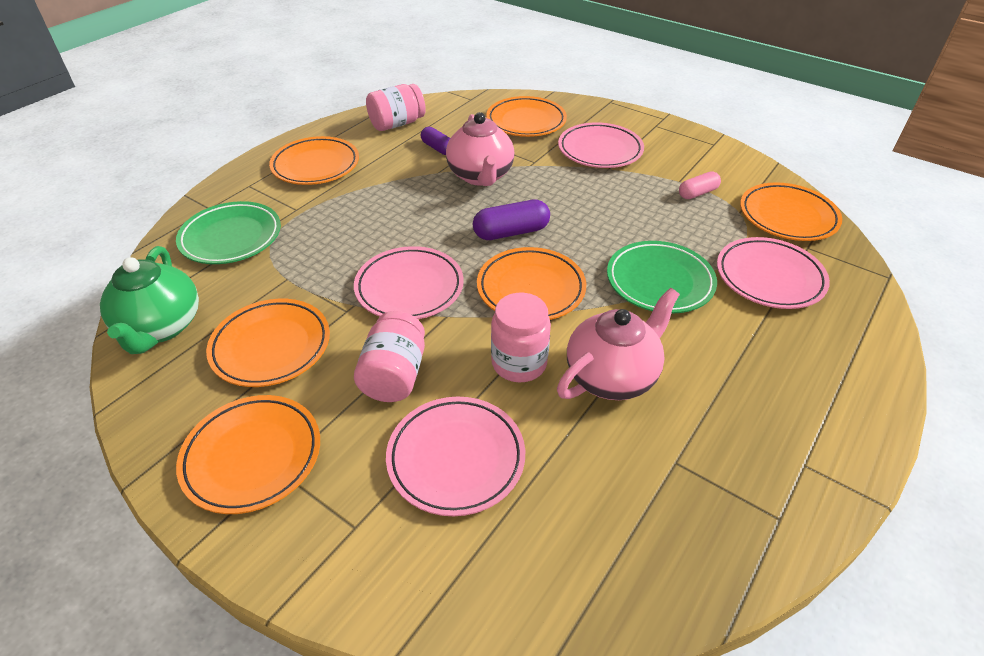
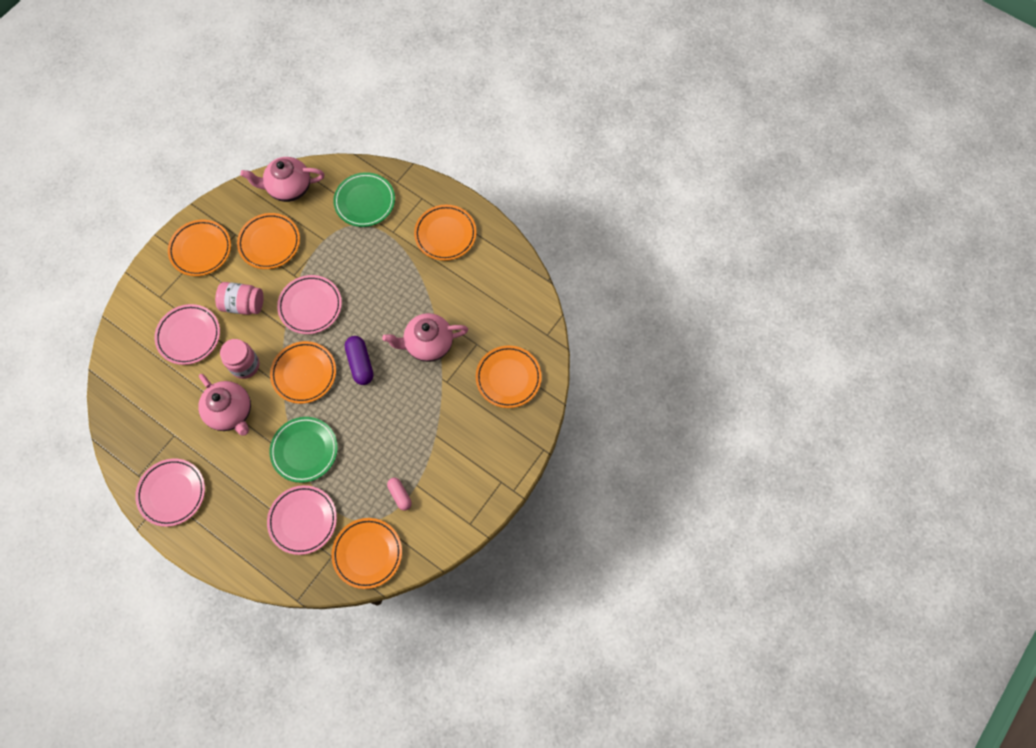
camera: 90 degrees right, 25 degrees up
green teapot [100,246,199,354] -> pink teapot [241,157,324,202]
pink jar [366,84,426,131] -> none
purple capsule [421,127,450,155] -> none
pink plate [558,122,644,168] -> pink plate moved to [135,459,205,527]

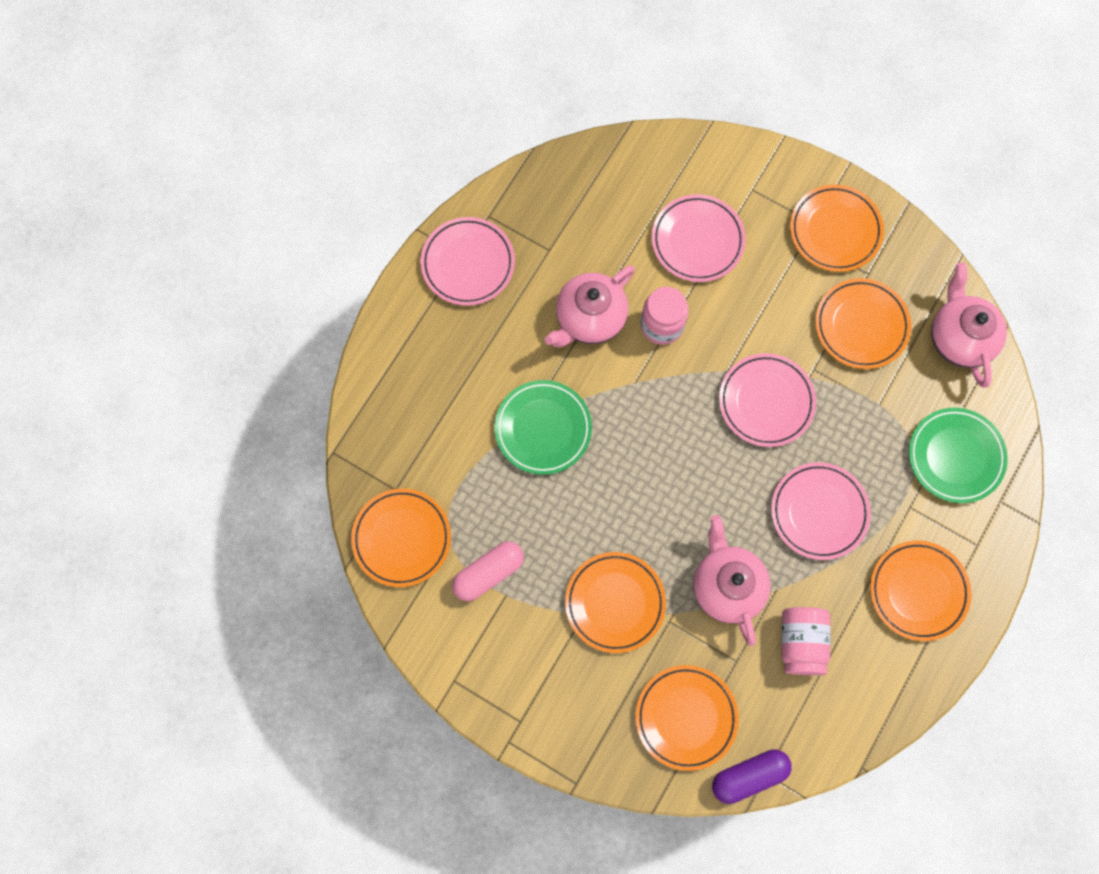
camera: 85 degrees right, 5 degrees up
pink jar [215,282,263,315] -> pink jar moved to [781,607,830,675]
pink plate [267,485,337,555] -> pink plate moved to [771,462,871,560]
orange plate [270,341,336,404] -> orange plate moved to [565,552,666,653]
purple capsule [345,336,373,385] -> purple capsule moved to [712,749,792,804]
pink capsule [387,478,412,511] -> pink capsule [452,541,524,601], size x1.53

